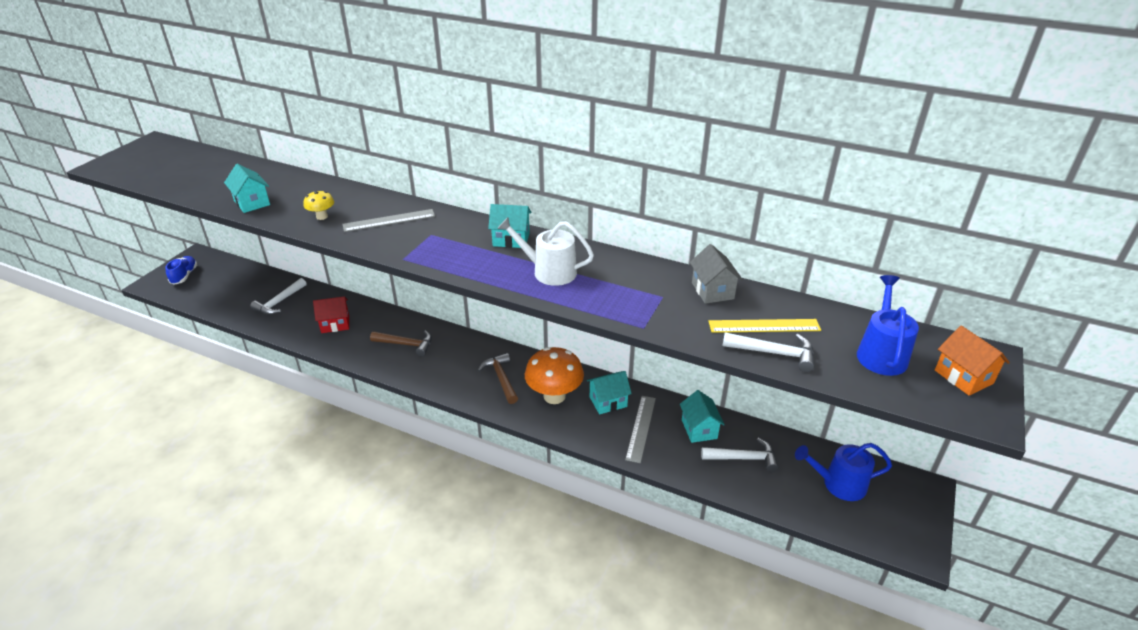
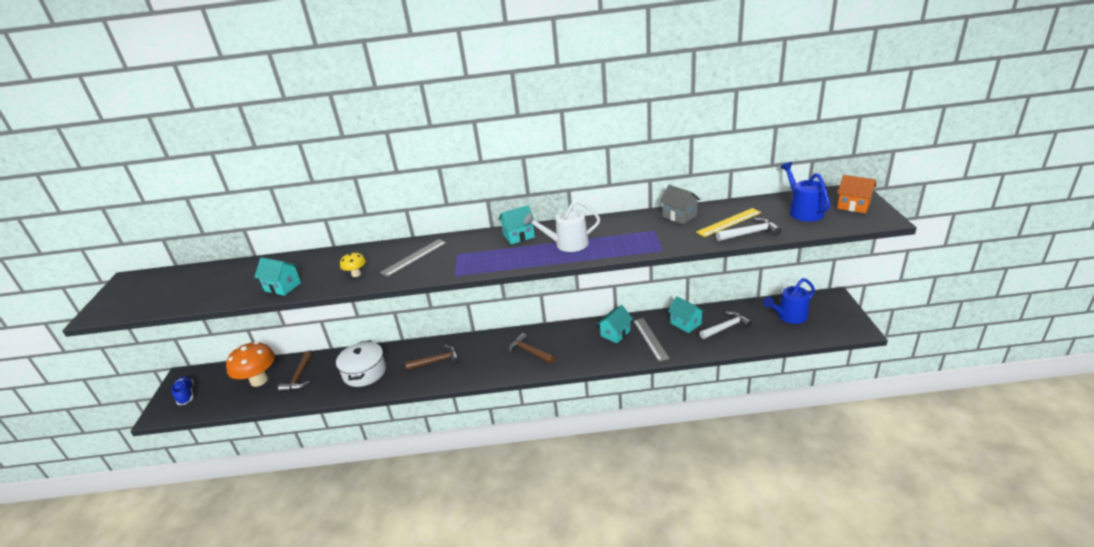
camera: 25 degrees left, 5 degrees down
white hammer [250,278,306,315] -> brown hammer [278,352,312,392]
red house [313,296,349,333] -> white pot [336,340,386,387]
orange mushroom [525,347,584,404] -> orange mushroom moved to [226,342,275,387]

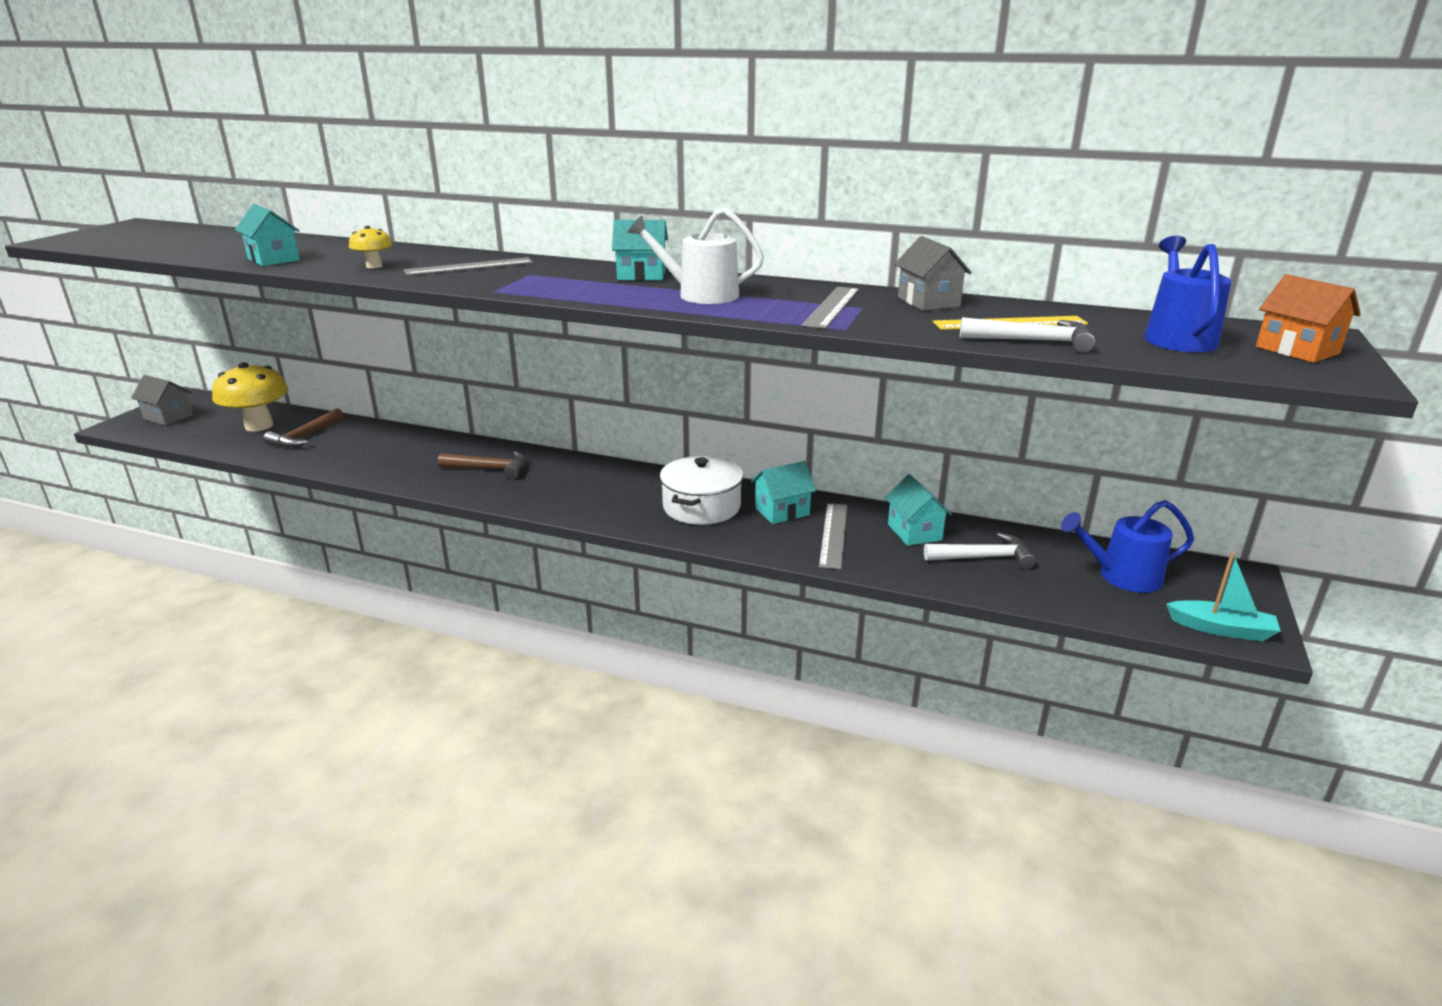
camera: 20 degrees right, 5 degrees down
blue shoe [171,376,194,405] -> grey house [131,375,193,425]
orange mushroom [226,342,275,387] -> yellow mushroom [212,362,288,431]
white pot [336,340,386,387] -> white pot moved to [660,456,743,525]
brown hammer [508,333,556,364] -> none
none -> grey ruler [801,287,859,329]
none -> turquoise boat [1166,552,1281,641]

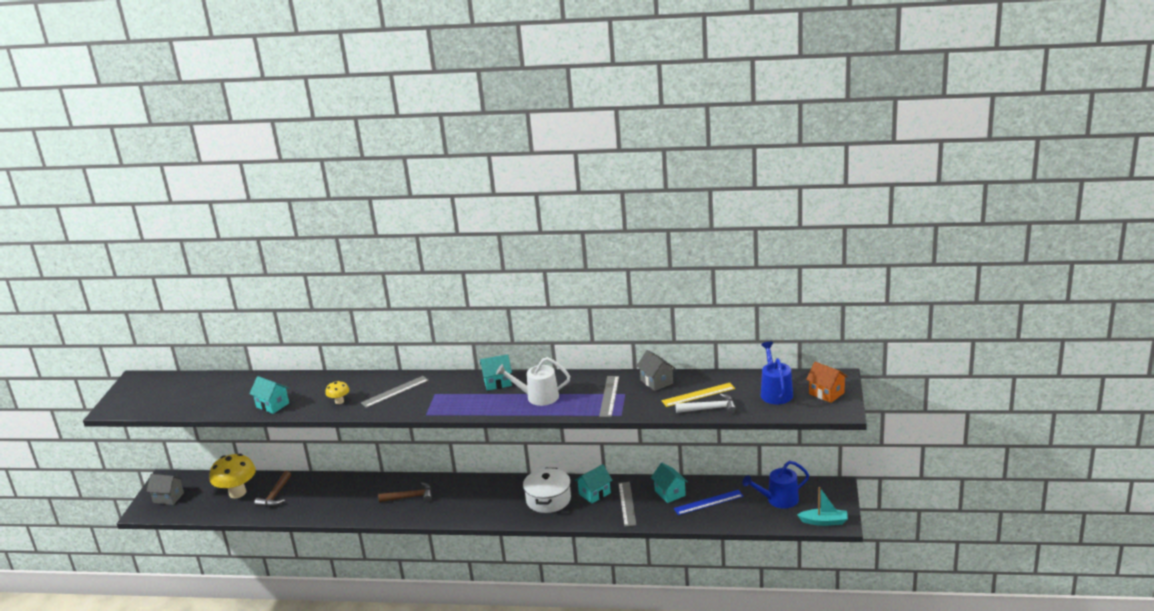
camera: 10 degrees left, 0 degrees up
white hammer [924,533,1036,569] -> blue ruler [674,490,744,515]

